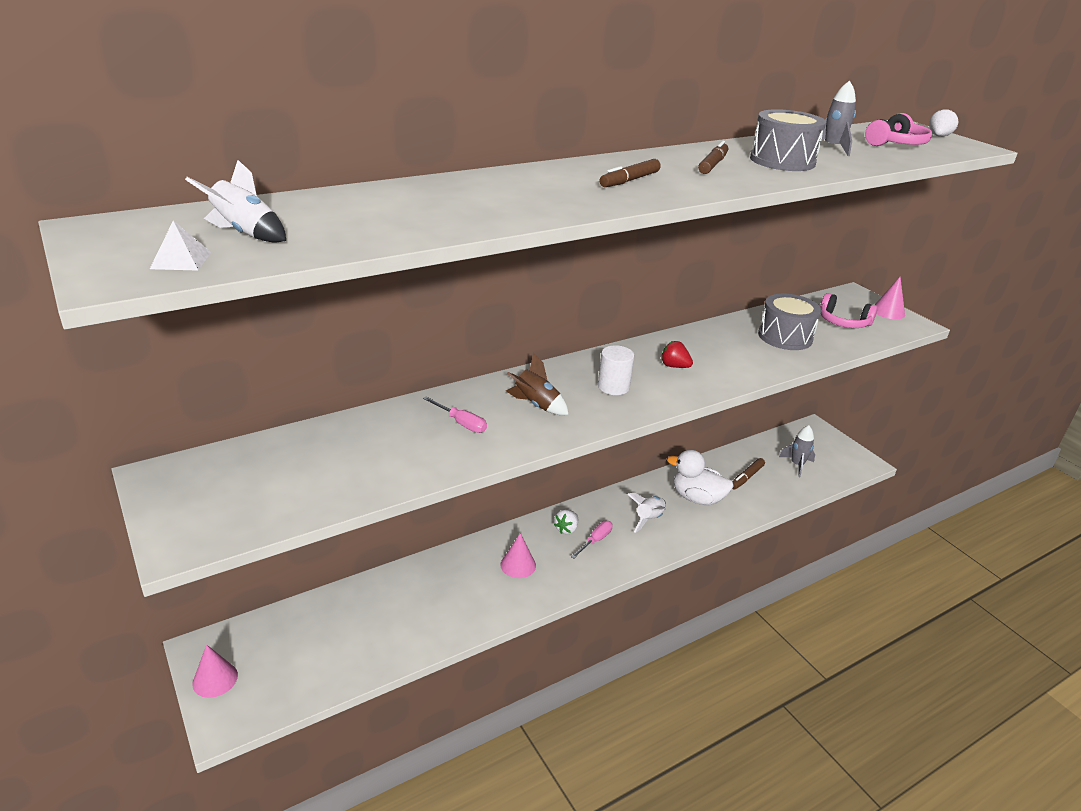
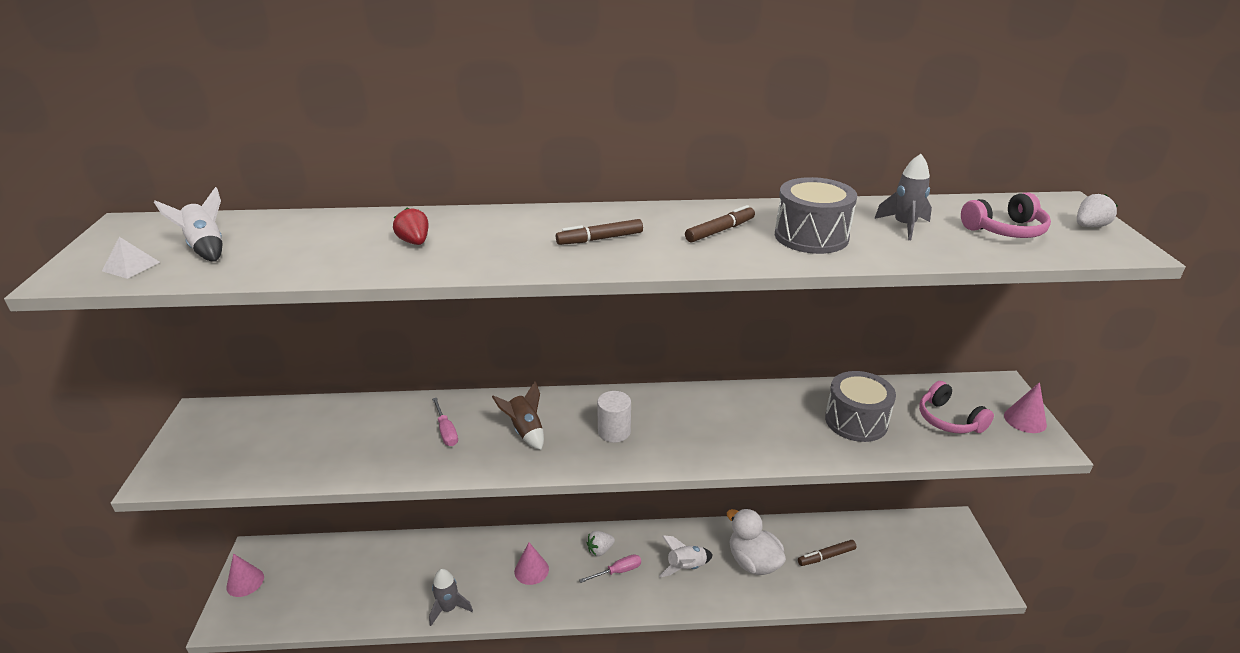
camera: 30 degrees right, 0 degrees up
red strawberry [661,341,693,368] -> red strawberry moved to [393,208,429,245]
grey rocket [779,425,815,477] -> grey rocket moved to [429,569,473,626]

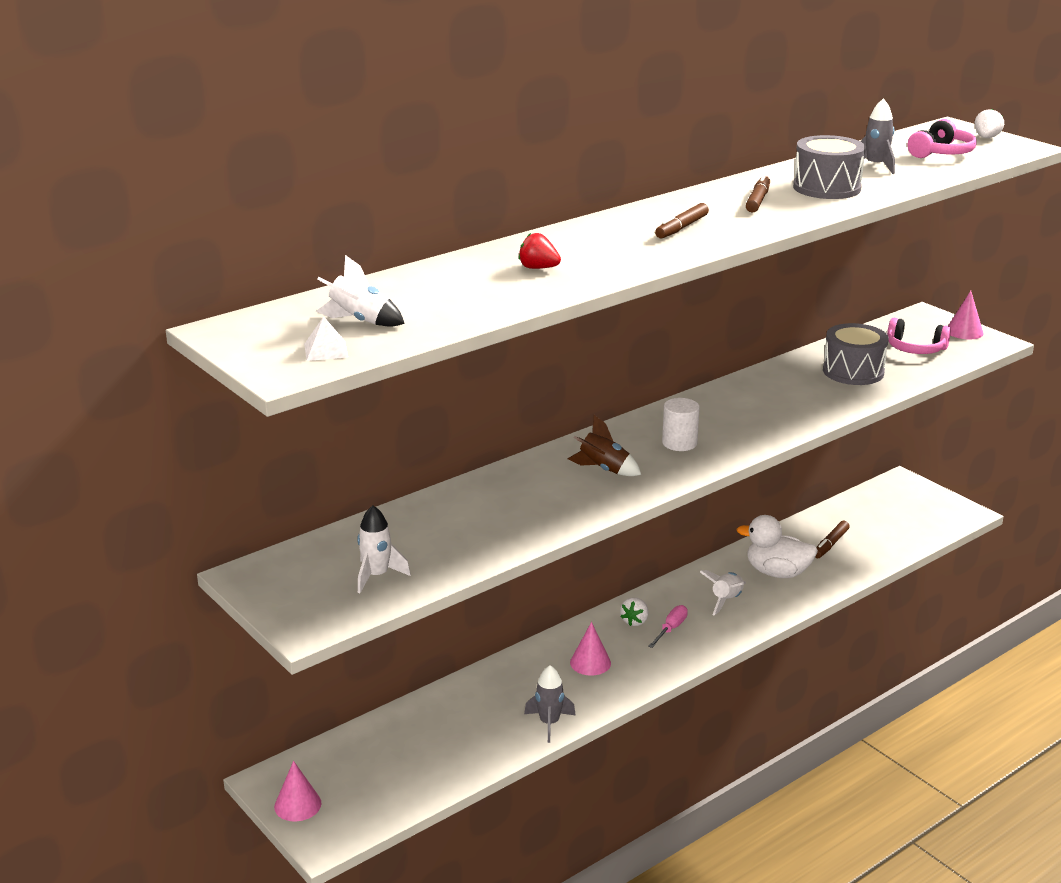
camera: 35 degrees left, 5 degrees down
pink screwdriver [432,398,458,446] -> none
none -> white rocket [357,505,411,593]

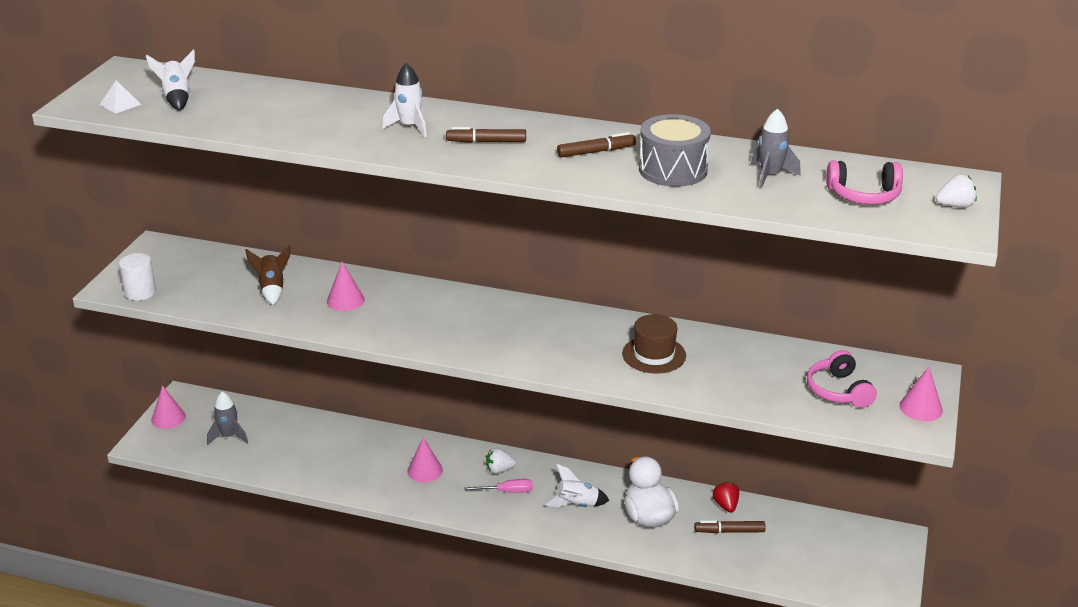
camera: 55 degrees right, 5 degrees up
white rocket [357,505,411,593] -> white rocket moved to [382,63,427,137]
red strawberry [519,233,561,269] -> red strawberry moved to [713,482,739,513]
grey rocket [524,665,576,743] -> grey rocket moved to [207,392,248,445]
brown rocket [568,415,641,476] -> brown rocket moved to [245,245,290,305]
white cylinder [662,398,700,451] -> white cylinder moved to [119,253,156,301]
grey drum [823,323,889,385] -> none
none -> pink cone [327,262,365,311]
none -> brown hat [622,314,686,374]

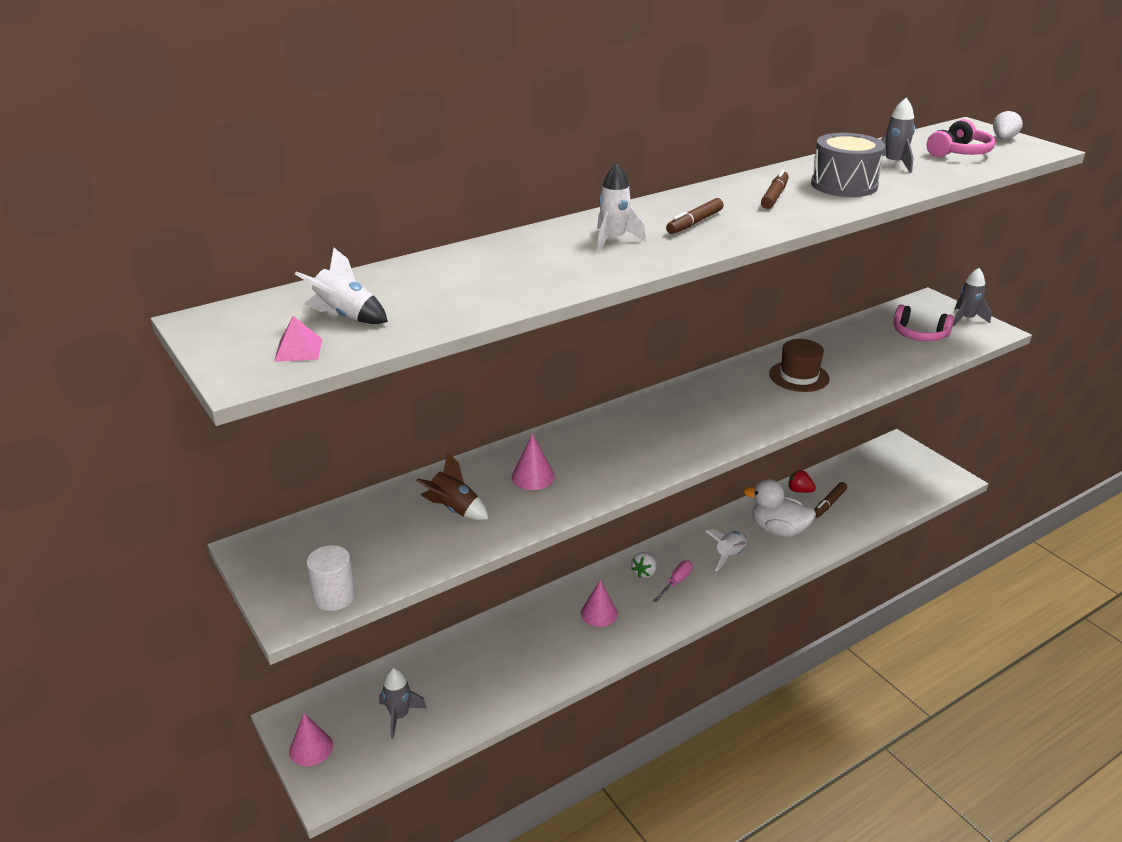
camera: 50 degrees left, 0 degrees up
white pyramid [100,80,141,114] -> pink pyramid [274,316,322,362]
pink cone [899,367,943,421] -> grey rocket [953,268,991,326]

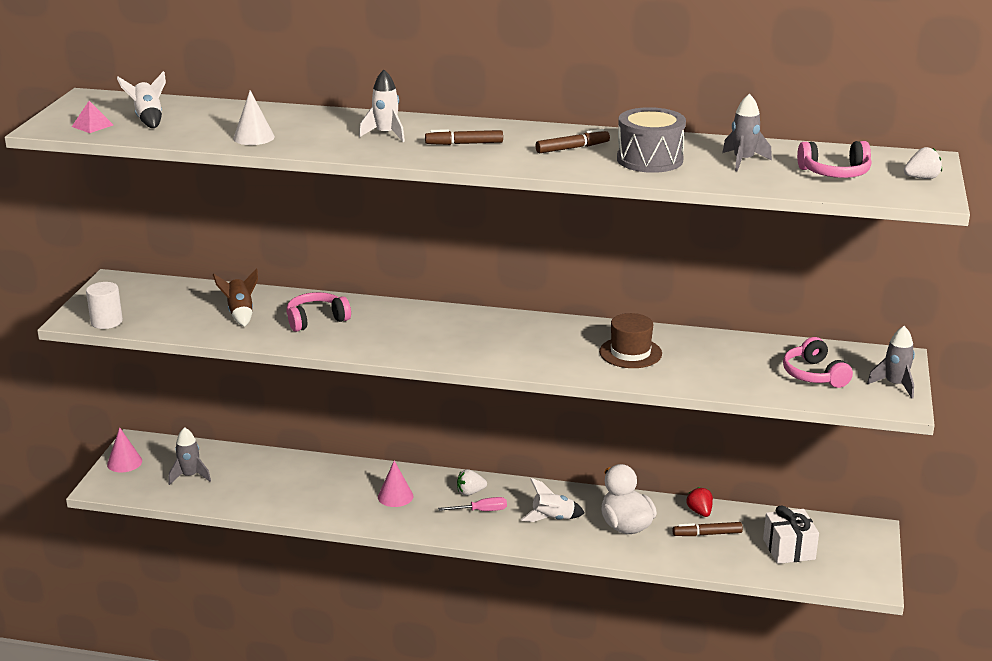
camera: 45 degrees right, 5 degrees down
pink cone [512,433,555,490] -> pink headphones [286,292,351,332]
none -> white cone [233,90,275,145]
none -> white gift [763,506,819,564]

